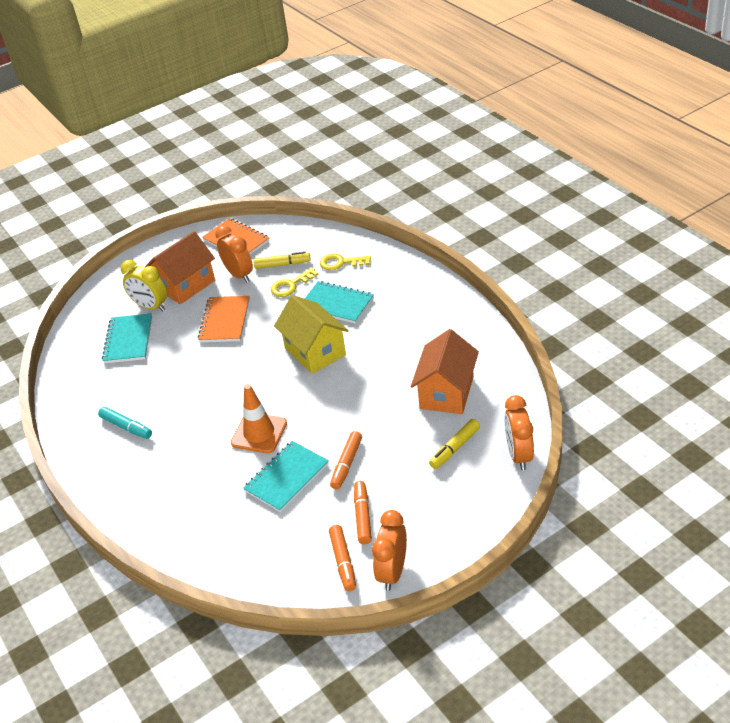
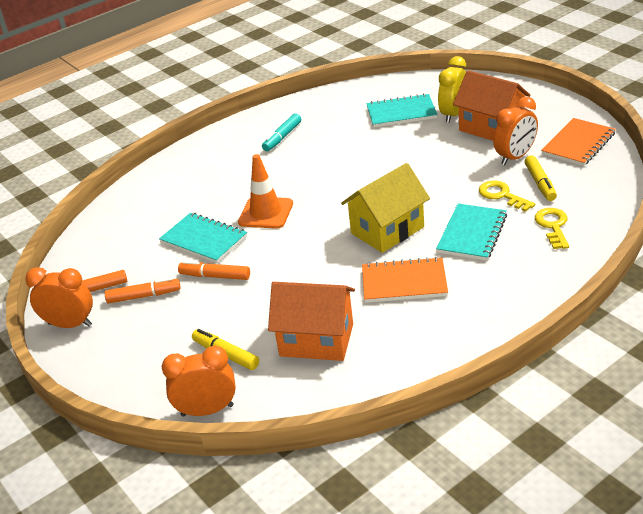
camera: 85 degrees right, 5 degrees down
orange notebook [198,296,250,342] -> orange notebook moved to [362,257,448,303]

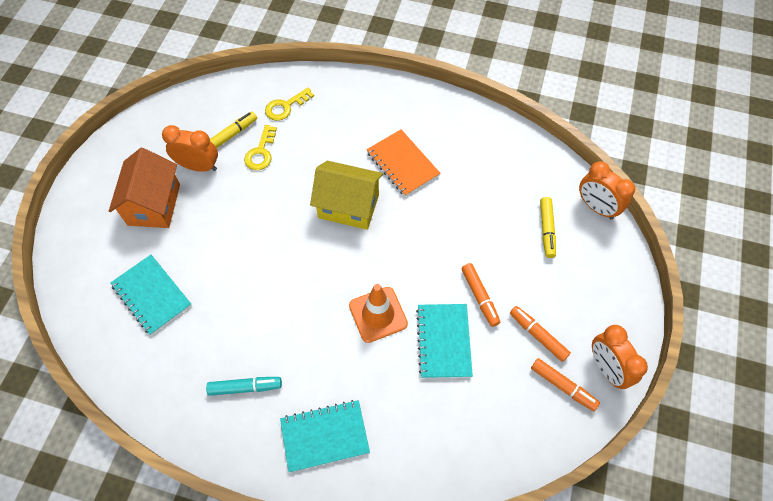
camera: 130 degrees left, 25 degrees up
orange house [268,282,355,361] -> none
turquoise notebook [436,203,507,261] -> turquoise notebook moved to [280,400,370,472]
yellow clock [438,56,466,123] -> none
orange notebook [541,118,616,166] -> none

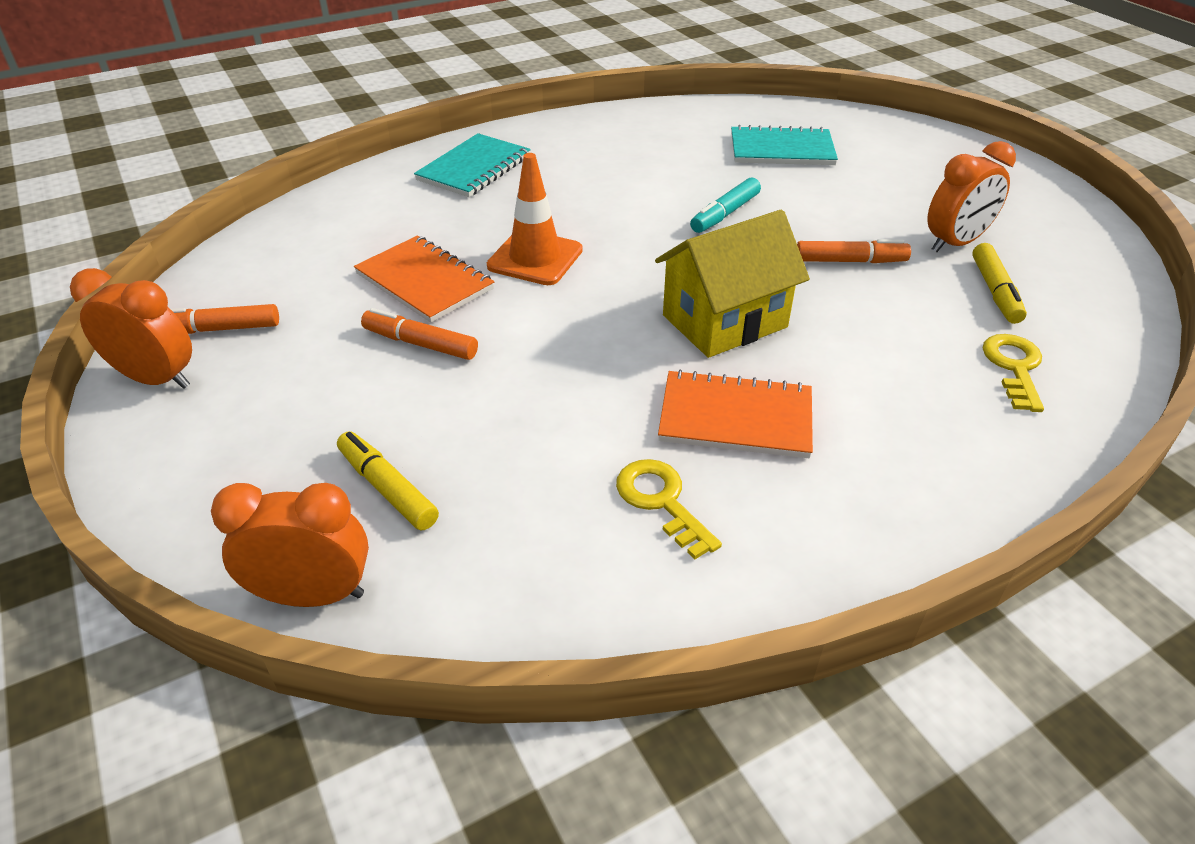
camera: 135 degrees right, 20 degrees down
orange house [109,148,180,228] -> none
turquoise marker [206,377,282,396] -> turquoise marker moved to [690,177,761,233]
yellow key [244,125,277,170] -> yellow key moved to [616,459,722,560]
turquoise notebook [416,304,473,378] -> orange notebook [354,235,494,323]
orange marker [510,306,571,362] -> orange marker moved to [797,239,911,263]

